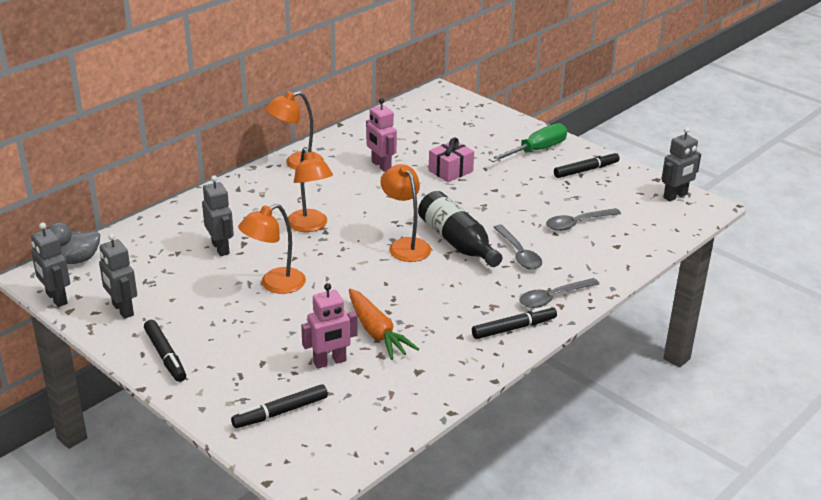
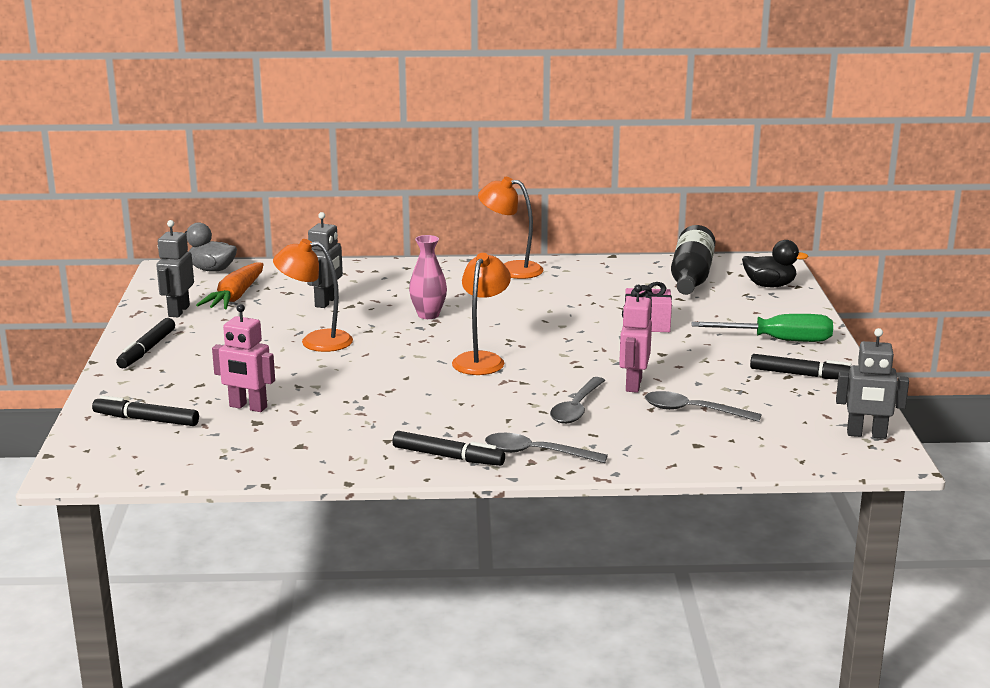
camera: 45 degrees right, 10 degrees down
grey robot [31,223,70,307] -> none
orange lamp [288,148,333,232] -> pink vase [409,235,447,319]
orange carrot [349,288,419,360] -> orange carrot moved to [196,263,263,309]
pink robot [366,98,397,172] -> pink robot moved to [619,285,652,393]
black bottle [418,191,502,267] -> black bottle moved to [671,225,715,295]
none -> black duck [742,240,809,287]

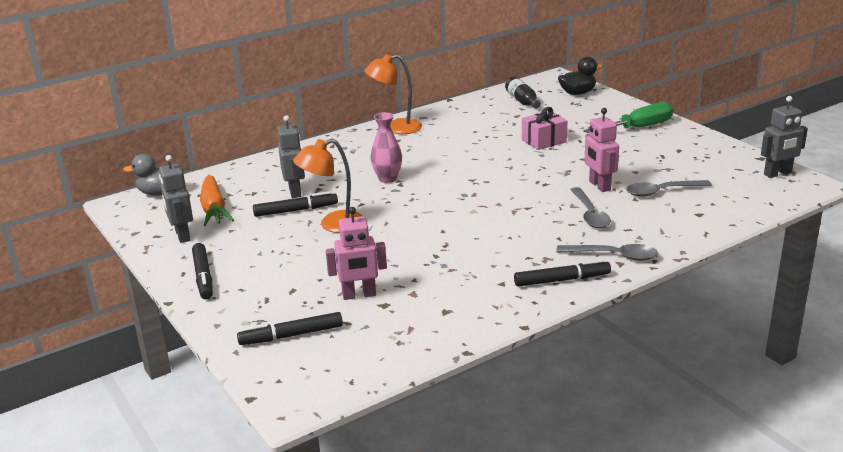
camera: 30 degrees left, 5 degrees up
orange lamp [452,253,511,375] -> none
grey spoon [485,433,608,463] -> grey spoon turned 150 degrees counterclockwise [556,244,658,261]
black bottle [671,225,715,295] -> black bottle [505,77,541,109], size x0.62
black marker [750,354,851,380] -> black marker moved to [253,191,338,217]

